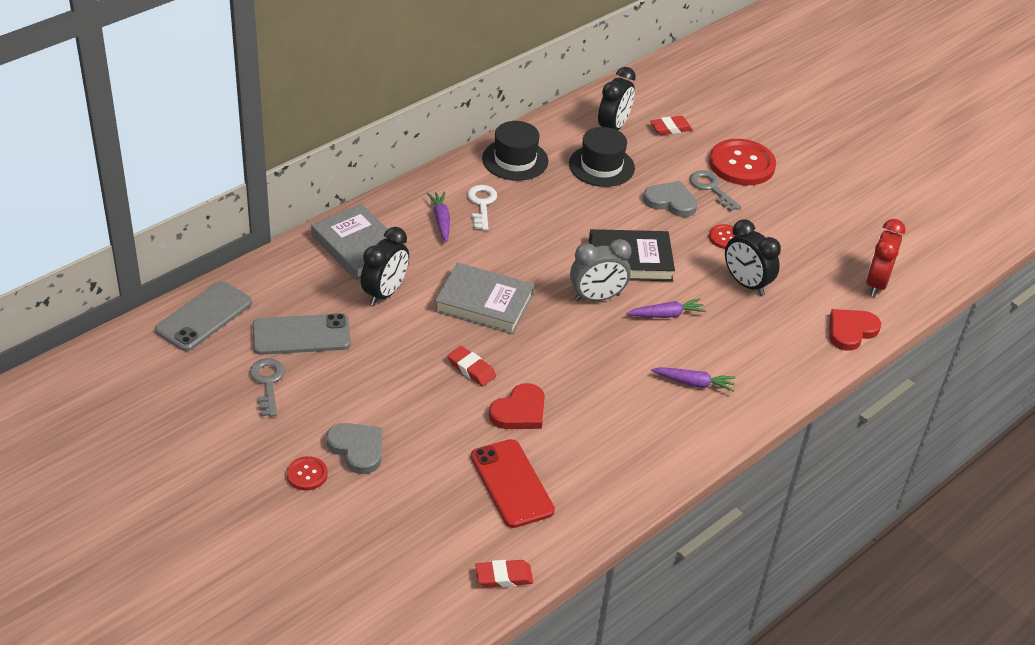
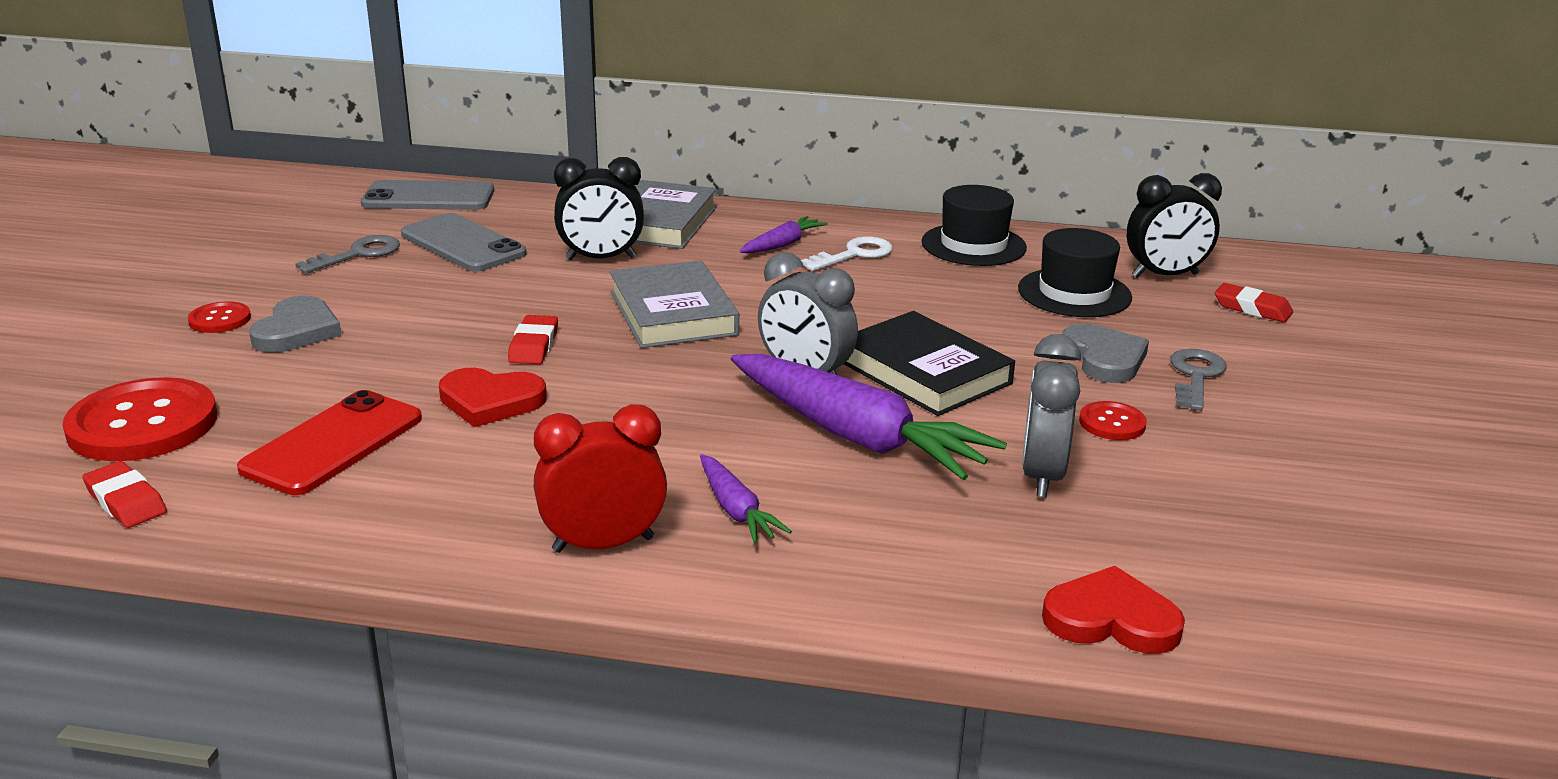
camera: 55 degrees right, 15 degrees down
purple carrot [626,298,706,318] -> purple carrot [731,354,1007,480], size x2.10
red button [709,139,776,185] -> red button moved to [62,377,217,461]
black clock [725,219,781,296] -> grey clock [1022,334,1081,497]
red clock [866,219,906,297] -> red clock moved to [534,404,667,553]

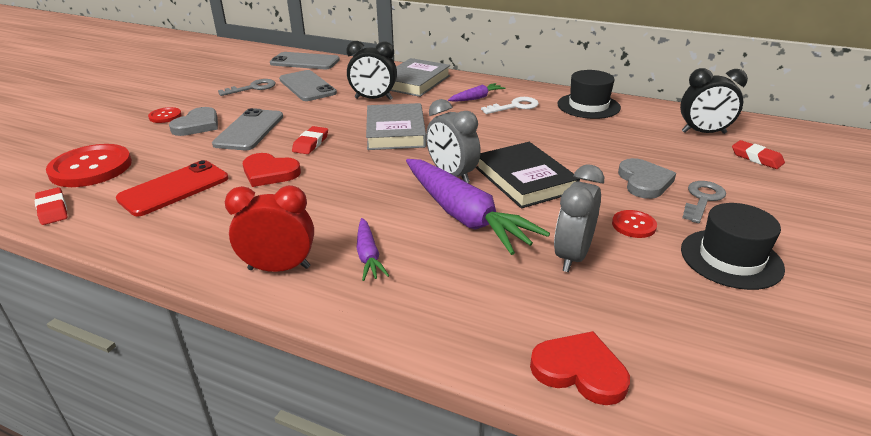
camera: 15 degrees right, 5 degrees up
black hat [1018,228,1132,317] -> black hat moved to [681,203,785,290]
none -> grey phone [212,108,283,150]

